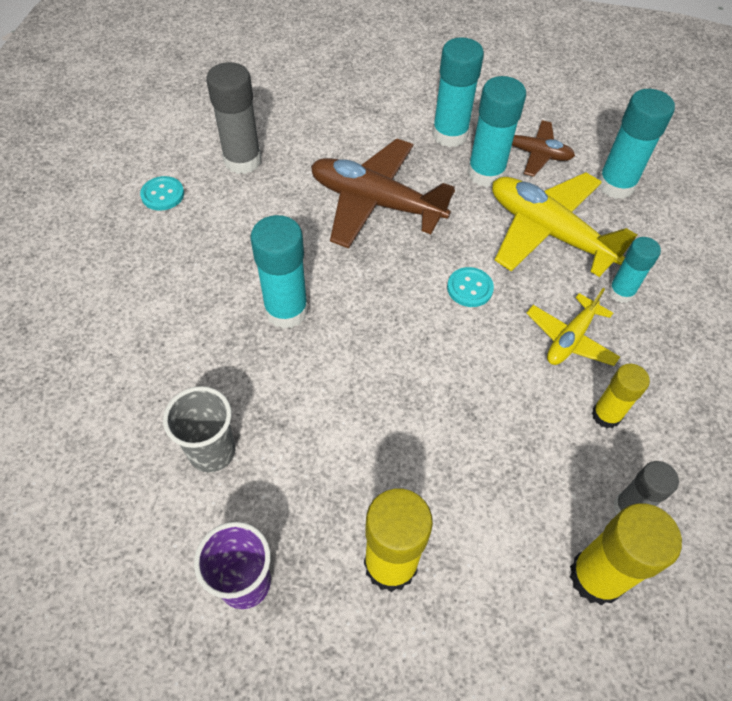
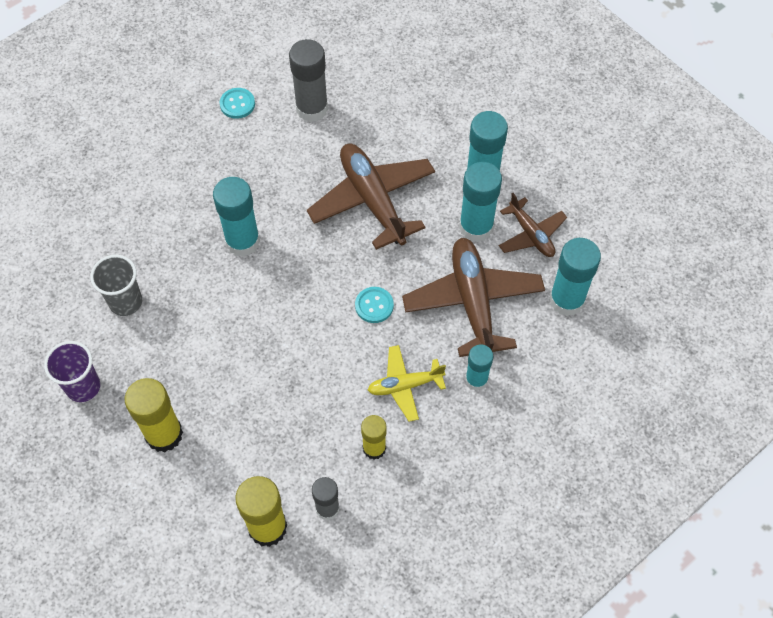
camera: 40 degrees right, 5 degrees up
yellow plane [492,172,637,277] -> brown plane [402,238,545,357]

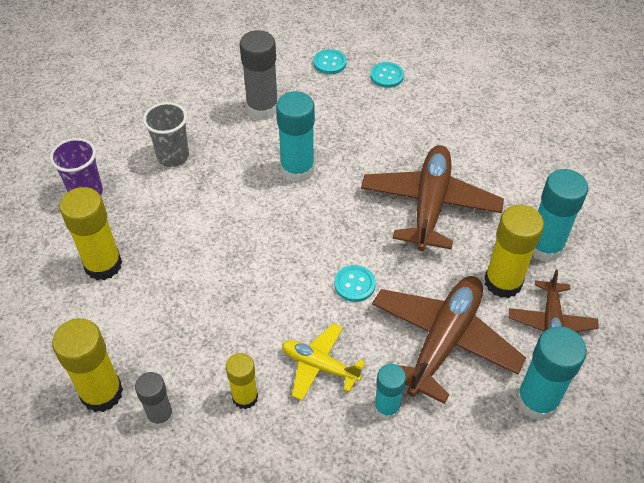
camera: 40 degrees right, 10 degrees down
grey glue stick [289,39,328,122] -> grey glue stick moved to [240,30,278,120]
turquoise glue stick [459,162,502,242] -> yellow glue stick [484,204,544,298]
none -> turquoise button [314,49,347,74]

